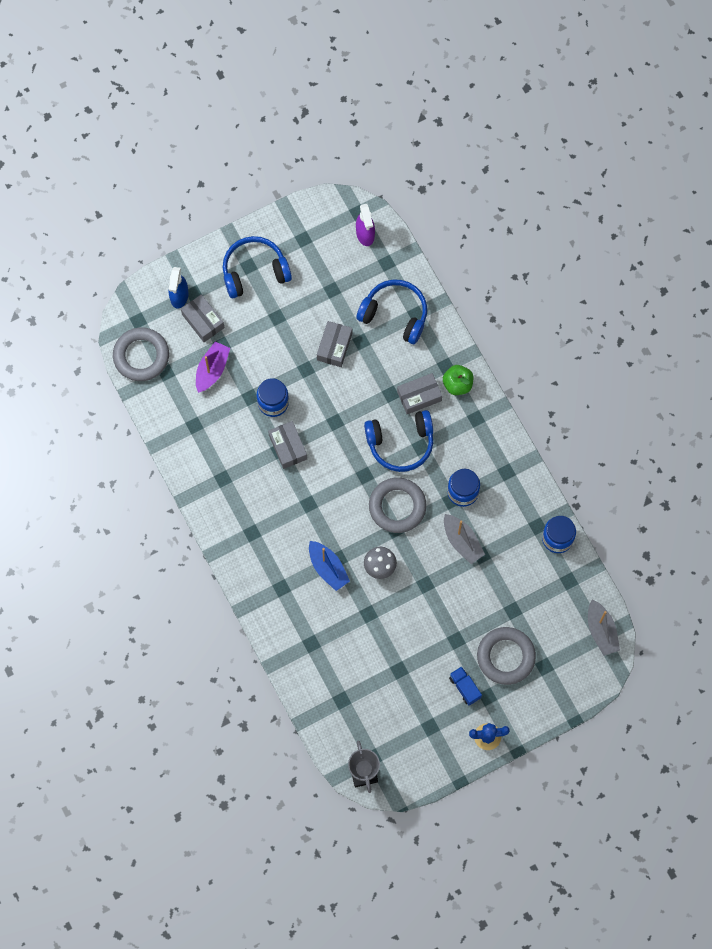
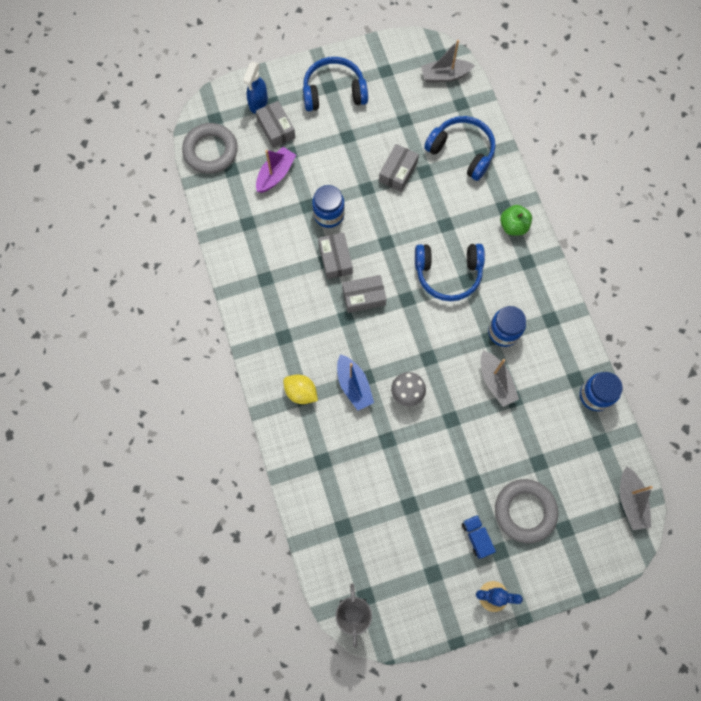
camera: 10 degrees right, 0 degrees up
purple spray bottle [356,204,375,246] -> grey boat [421,40,475,83]
grey ring [369,477,426,533] -> none
grey box [397,373,442,414] -> grey box moved to [342,275,387,313]
none -> yellow lemon [283,374,318,404]

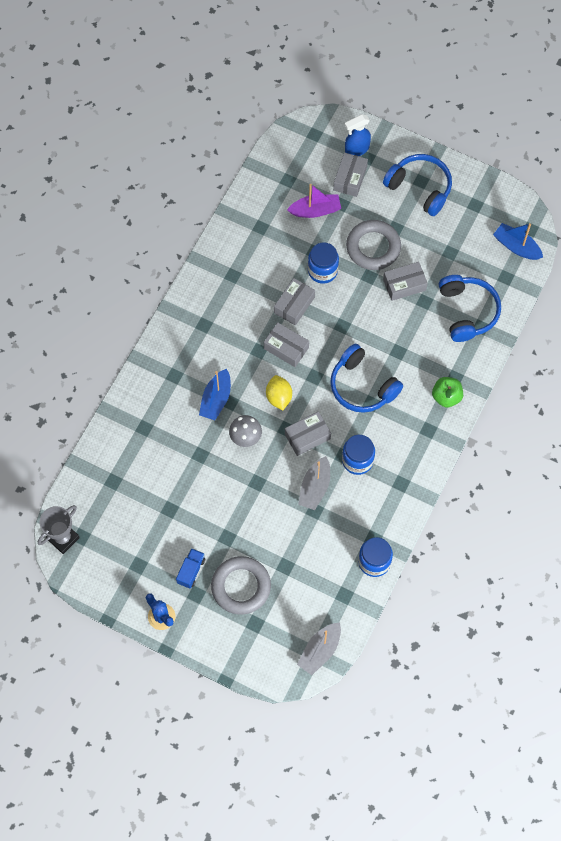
camera: 45 degrees right, 5 degrees down
grey ring [182,123,238,174] -> grey ring moved to [346,220,401,270]
yellow lemon [283,374,318,404] -> yellow lemon moved to [266,375,292,410]
grey boat [421,40,475,83] -> blue boat [493,223,543,260]
none -> grey box [285,412,331,456]

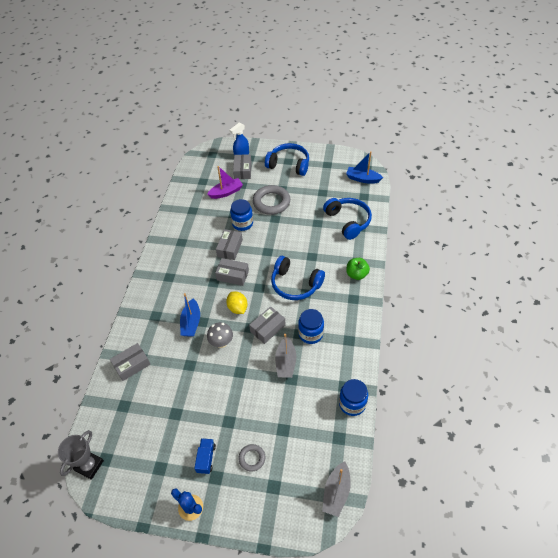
camera: 15 degrees left, 15 degrees down
grey ring [211,556,271,615] -> grey ring [238,444,265,471], size x0.52
grey box [383,262,428,301] -> grey box moved to [110,343,151,381]

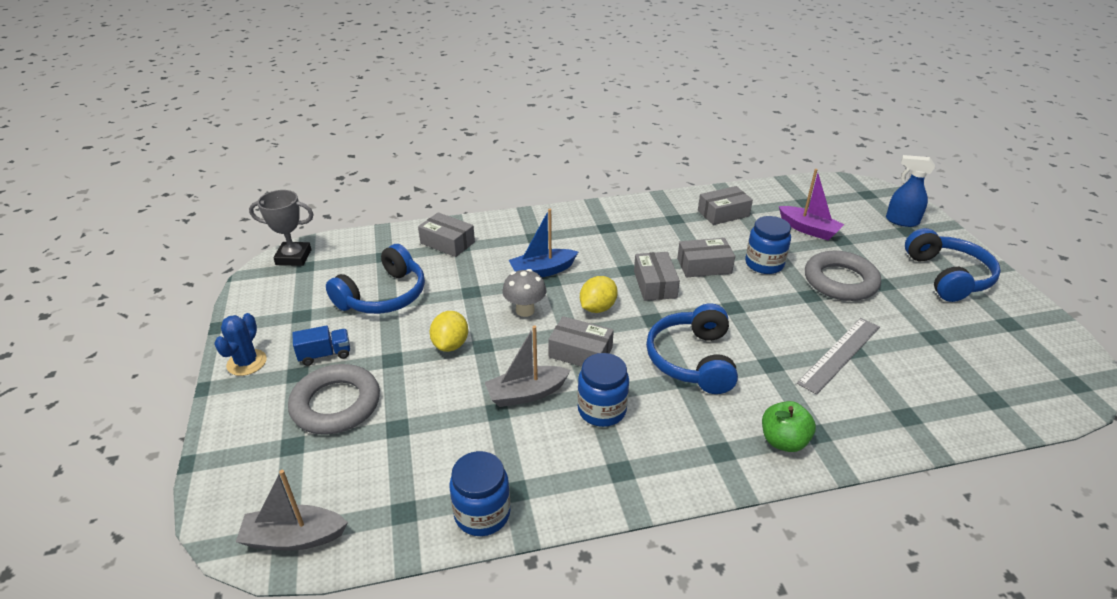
camera: 65 degrees right, 15 degrees down
grey box [233,154,252,179] -> grey box moved to [698,186,753,225]
grey ring [238,444,265,471] -> grey ring [288,364,380,435], size x1.93
blue headphones [323,198,372,240] -> blue headphones moved to [326,244,425,314]
blue boat [346,151,383,184] -> none
none -> yellow lemon [430,311,468,352]
none -> grey ruler [797,318,880,395]

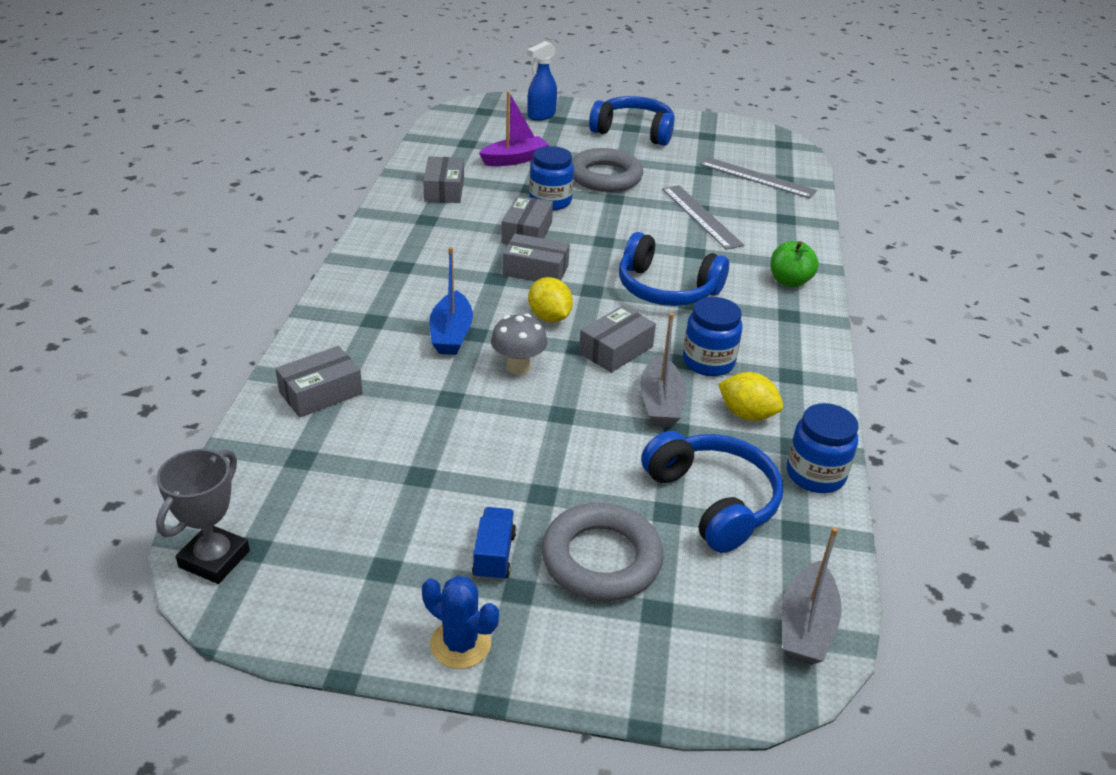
camera: 70 degrees left, 0 degrees up
blue headphones [326,244,425,314] -> blue headphones moved to [641,431,783,553]
yellow lemon [430,311,468,352] -> yellow lemon moved to [718,372,783,421]
none -> grey ruler [699,157,817,199]

